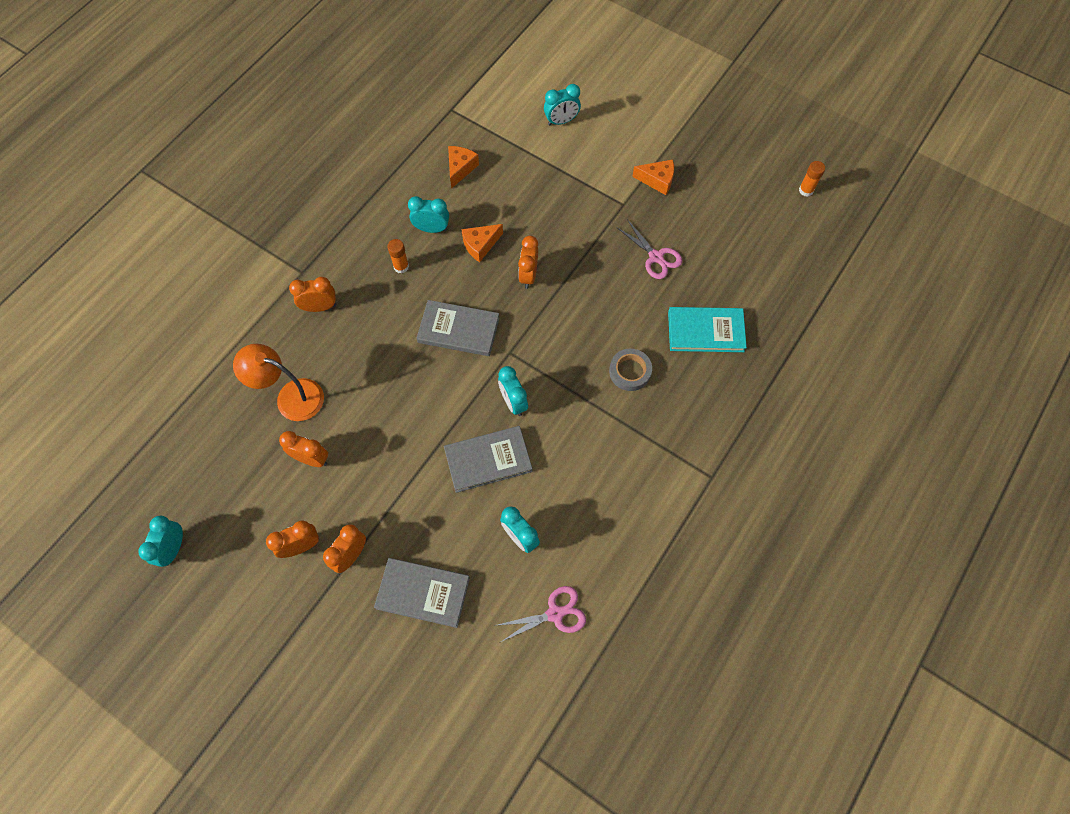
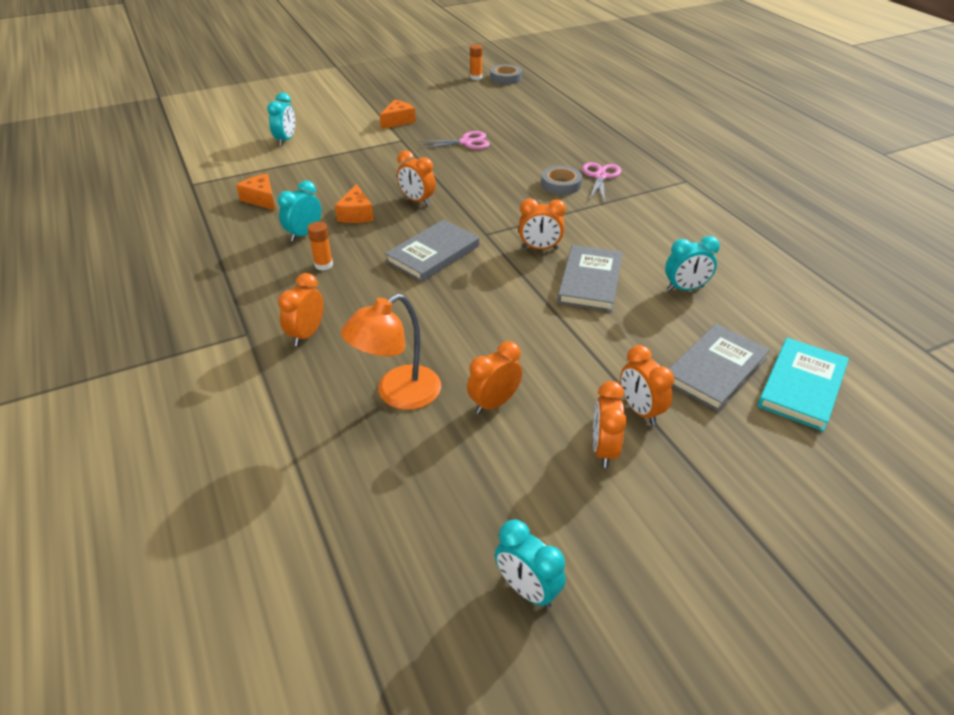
camera: 60 degrees left, 25 degrees down
pink scissors [494,586,586,643] -> pink scissors moved to [582,162,621,203]
turquoise clock [498,366,528,416] -> orange clock [519,198,566,250]
turquoise book [668,307,747,352] -> turquoise book moved to [757,338,849,431]
none -> grey tape [490,64,522,85]

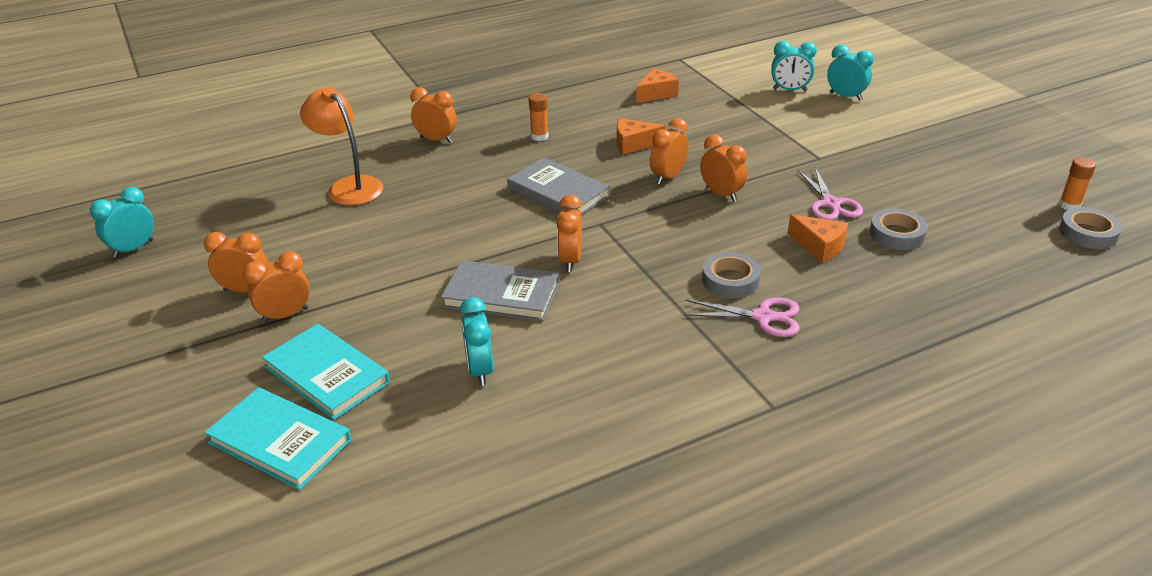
camera: 90 degrees right, 5 degrees down
turquoise clock [278,180,322,242] -> turquoise clock moved to [827,45,874,101]
orange cheese [380,100,416,129] -> orange cheese moved to [788,215,848,263]
orange clock [467,341,522,414] -> orange clock moved to [700,134,747,202]
grey book [669,324,770,412] -> turquoise book [262,324,390,420]
none -> grey tape [870,208,928,250]

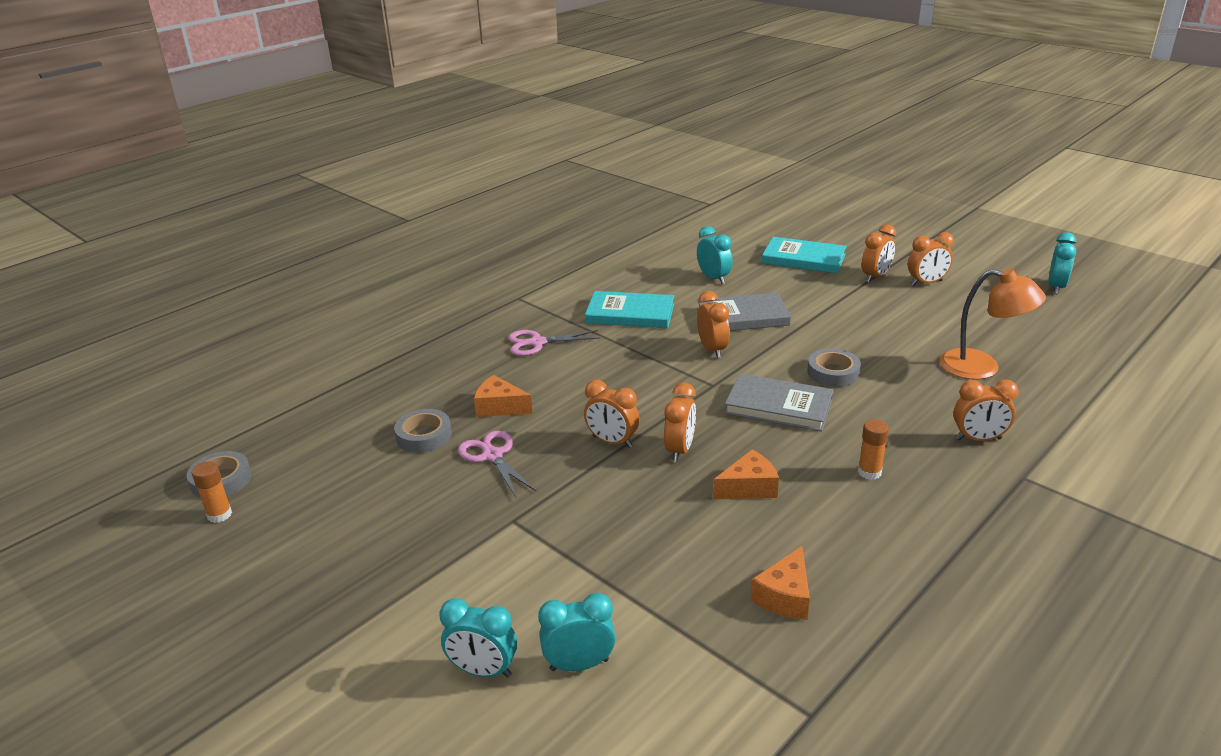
camera: 160 degrees right, 5 degrees down
turquoise book [204,387,351,490] -> turquoise book moved to [585,291,674,328]
grey tape [702,252,761,298] -> grey tape moved to [807,349,861,387]

